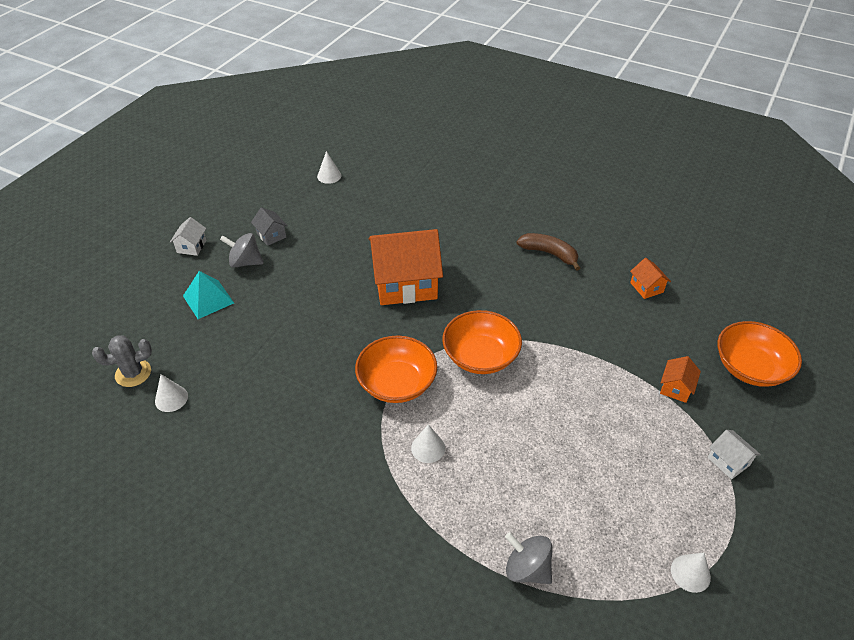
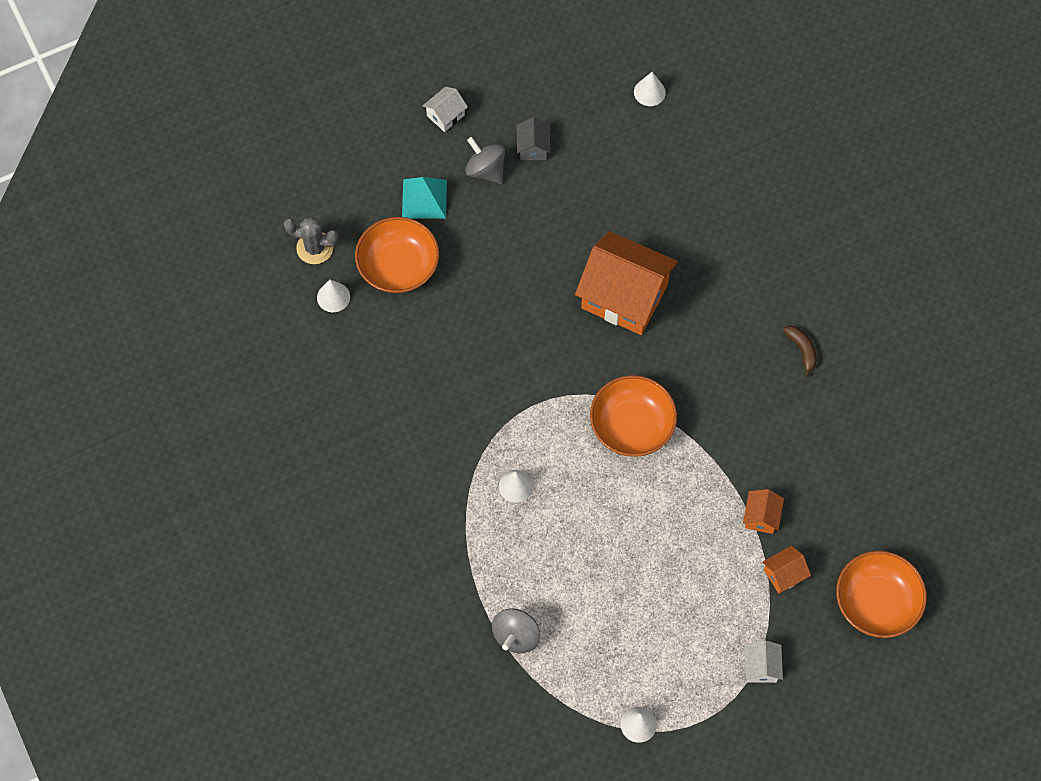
camera: 35 degrees right, 20 degrees up
orange bowl [355,336,437,403] -> orange bowl moved to [355,217,439,293]
grey spinning top [505,532,553,584] -> grey spinning top turned 135 degrees counterclockwise [492,608,540,653]
brown banana [517,233,580,271] -> brown banana [783,326,817,377], size x0.66
orange house [630,258,671,299] -> orange house moved to [743,489,784,534]

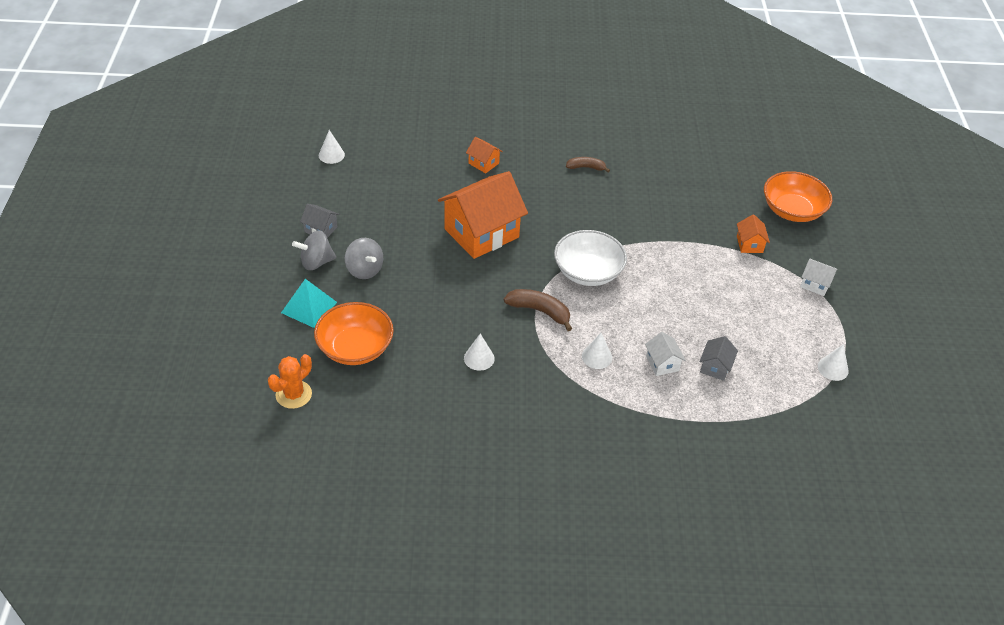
camera: 65 degrees left, 20 degrees down
grey cactus [284,217,339,264] -> orange cactus [268,354,312,409]
white cone [317,280,350,312] -> white cone moved to [464,334,495,371]
white house [423,87,468,132] -> white house moved to [645,332,686,376]
grey spinning top [492,608,540,653] -> grey spinning top moved to [345,238,383,279]
orange bowl [590,375,677,457] -> white bowl [554,230,627,286]
orange house [743,489,784,534] -> orange house moved to [466,137,503,173]
none -> brown banana [504,289,572,331]
none -> grey house [699,336,738,381]

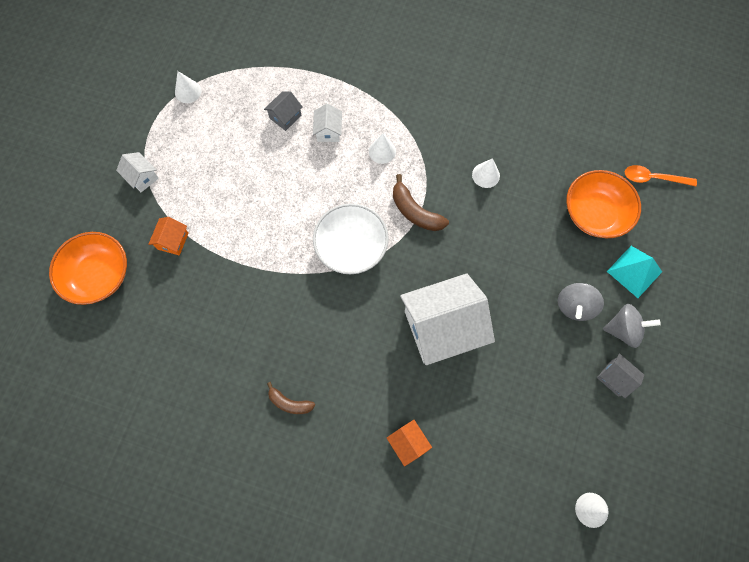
camera: 160 degrees left, 25 degrees up
orange cactus [268,354,312,409] -> orange spoon [625,165,697,186]
grey spinning top [345,238,383,279] -> grey spinning top turned 135 degrees counterclockwise [558,283,604,321]
orange house [438,171,528,259] -> white house [400,273,495,365]

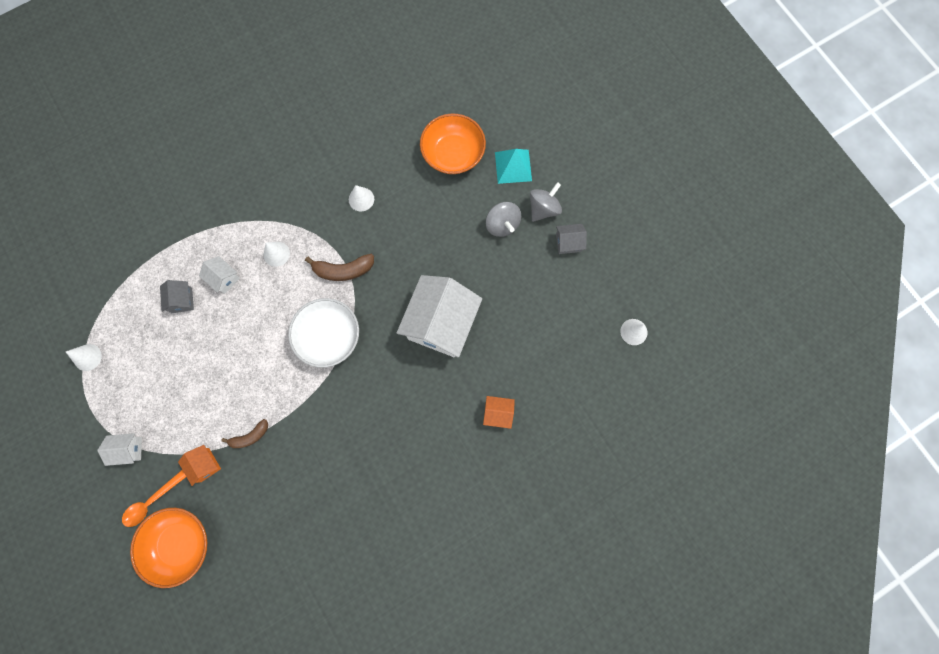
camera: 50 degrees left, 5 degrees up
brown banana [267,382,315,414] -> brown banana moved to [221,419,268,448]
orange spoon [625,165,697,186] -> orange spoon moved to [122,470,186,527]

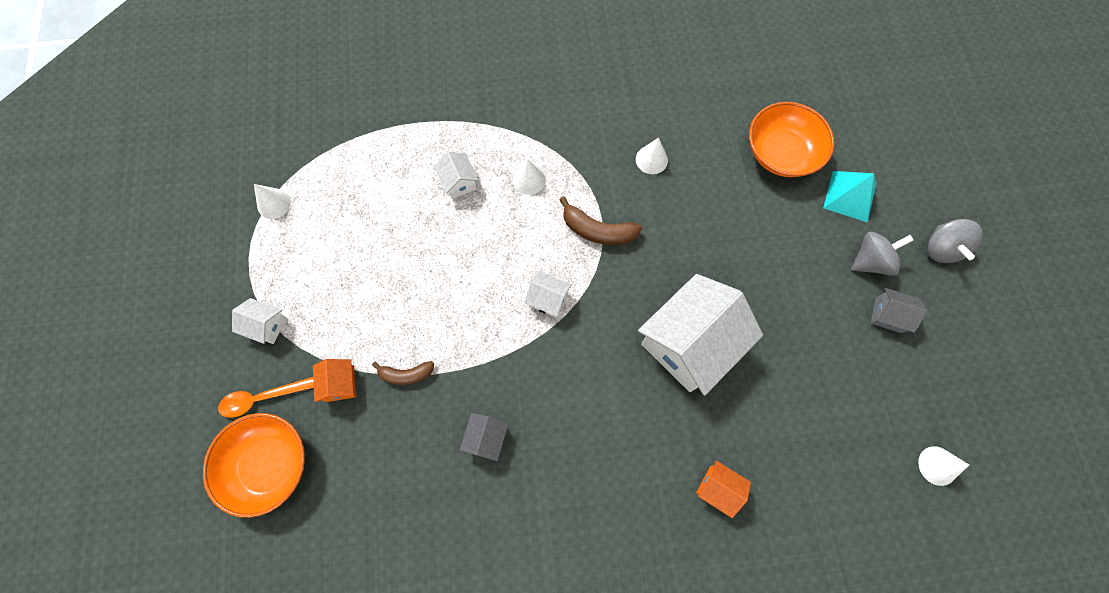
camera: 25 degrees right, 5 degrees down
grey house [160,280,194,313] -> grey house moved to [460,413,509,461]
white bowl [288,298,359,368] -> white house [524,271,572,318]
grey spinning top [486,202,521,237] -> grey spinning top moved to [927,219,982,263]

